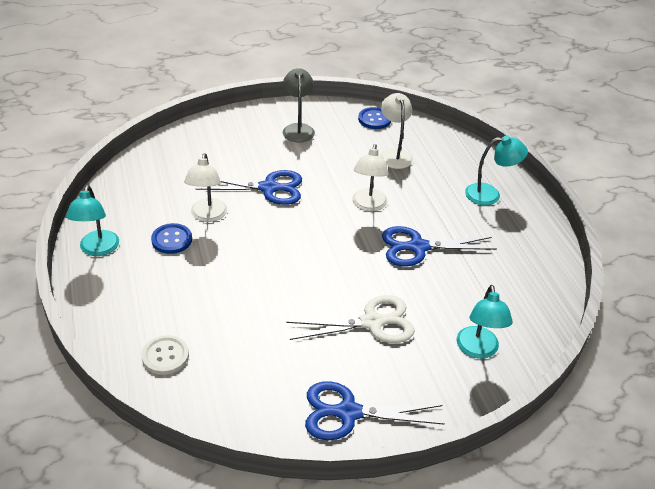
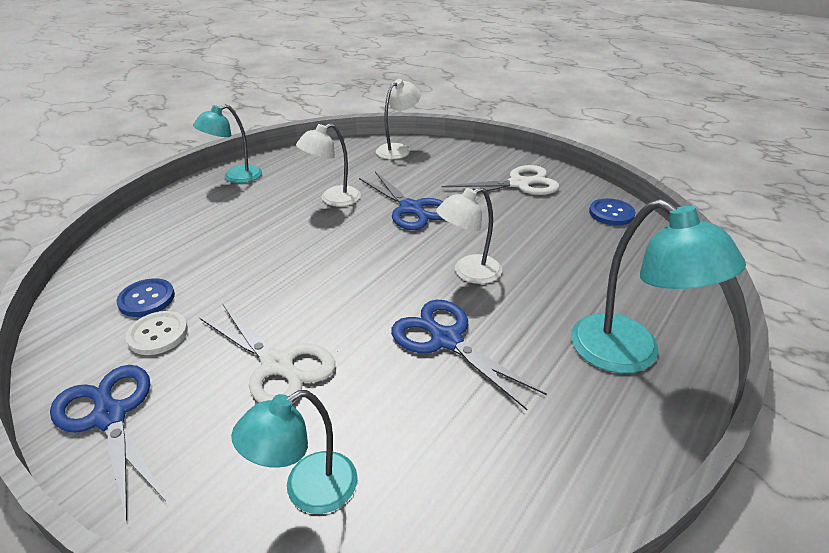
camera: 55 degrees right, 5 degrees down
white button [142,335,189,375] -> white button moved to [126,311,188,355]
blue button [151,223,192,254] -> blue button moved to [116,278,175,317]
grey lamp [283,68,315,142] -> white scissors [442,165,559,198]
white lamp [380,93,413,169] -> white lamp moved to [376,79,421,159]
turquoise lamp [465,135,528,205] -> turquoise lamp [571,199,746,373], size x1.52

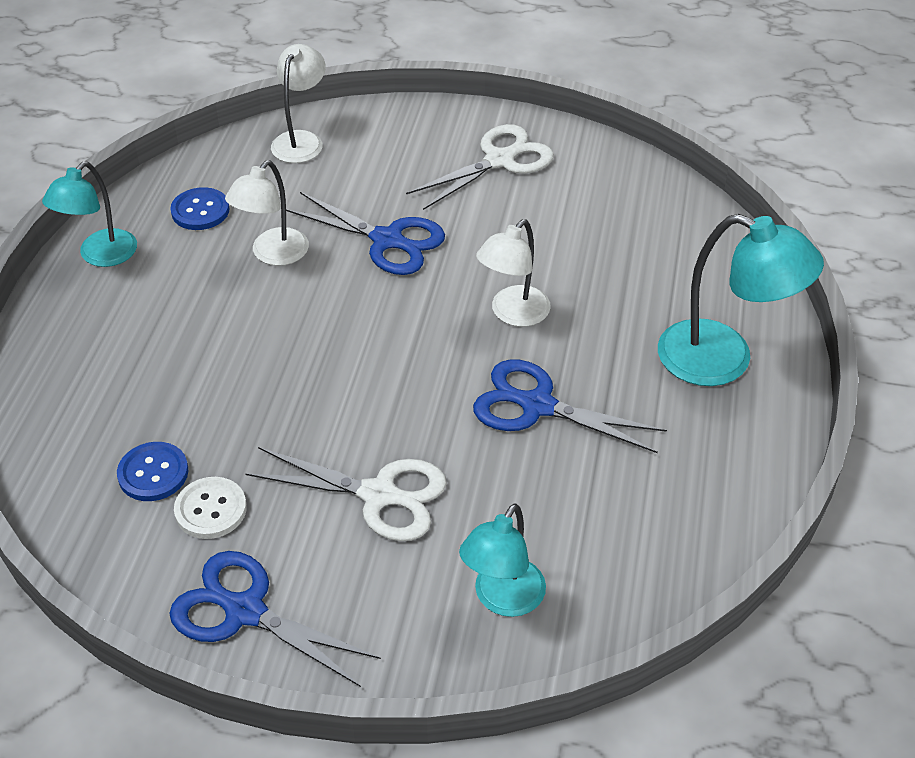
camera: 25 degrees left, 10 degrees up
blue button [589,198,635,226] -> blue button moved to [170,187,230,230]

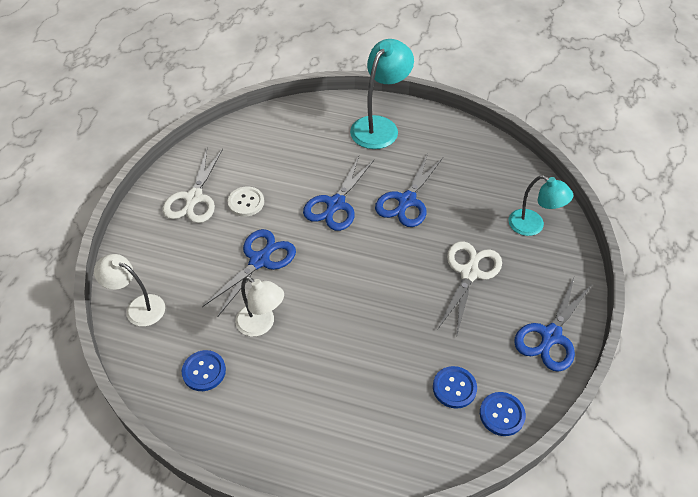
camera: 85 degrees left, 5 degrees up
turquoise lamp [42,162,137,267] -> none
white button [174,477,247,539] -> white button moved to [228,187,264,217]
white scissors [406,124,554,210] -> white scissors turned 135 degrees counterclockwise [163,149,223,223]
white lamp [476,219,551,327] -> blue scissors [303,156,374,231]
none -> blue button [480,392,526,436]

